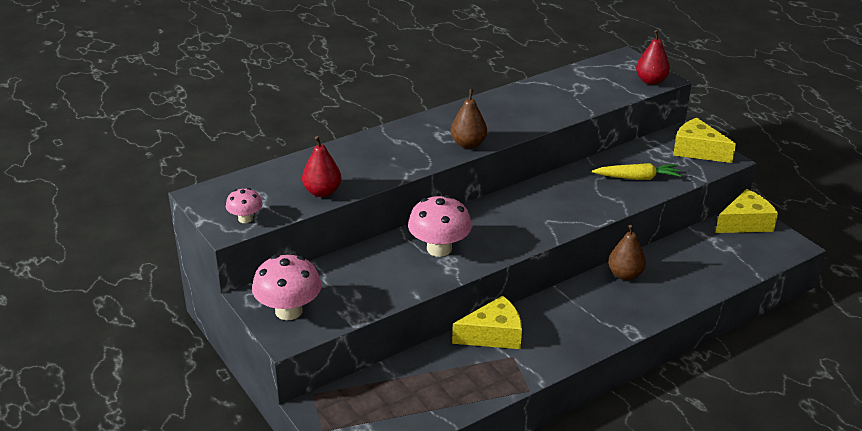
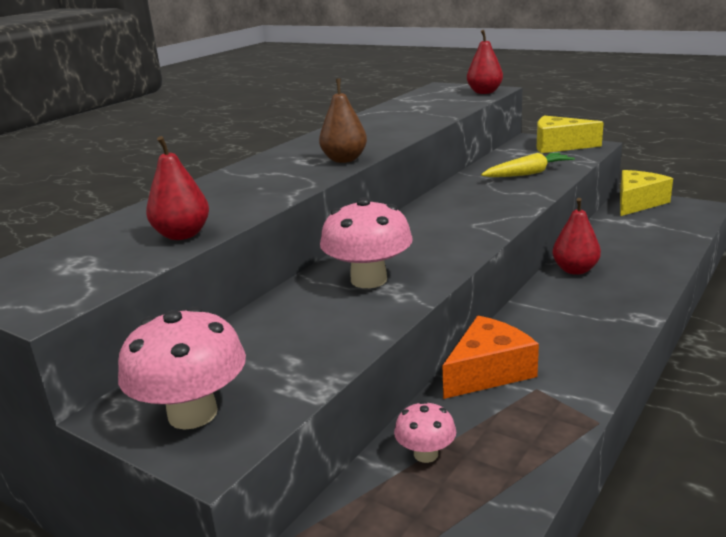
camera: 20 degrees left, 10 degrees down
pink mushroom [226,188,263,223] -> pink mushroom moved to [394,401,456,463]
yellow cheese [452,295,522,349] -> orange cheese [443,316,539,399]
brown pear [608,225,646,280] -> red pear [552,198,601,275]

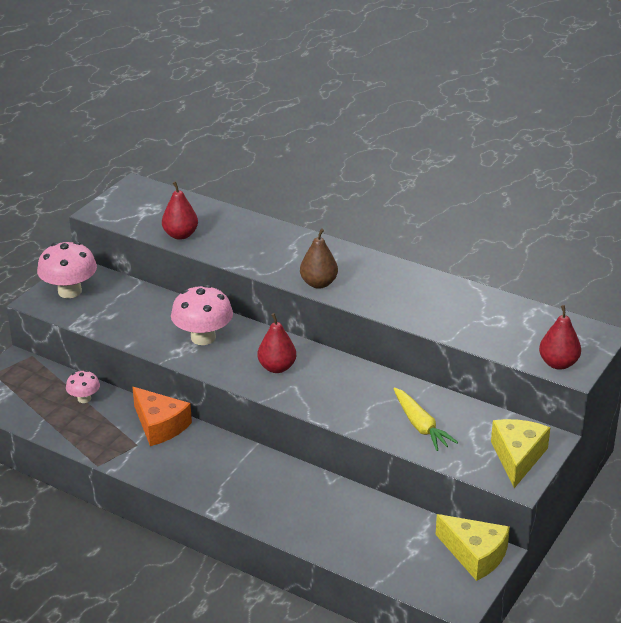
camera: 85 degrees right, 10 degrees up
red pear [552,198,601,275] -> red pear moved to [257,313,296,373]

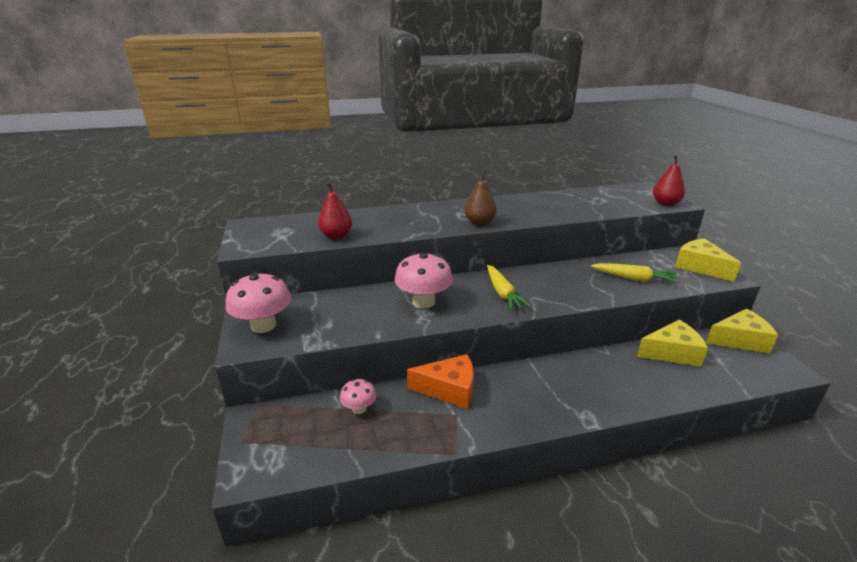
camera: 45 degrees left, 5 degrees down
red pear [257,313,296,373] -> yellow carrot [487,265,531,310]
none -> yellow cheese [637,320,708,367]

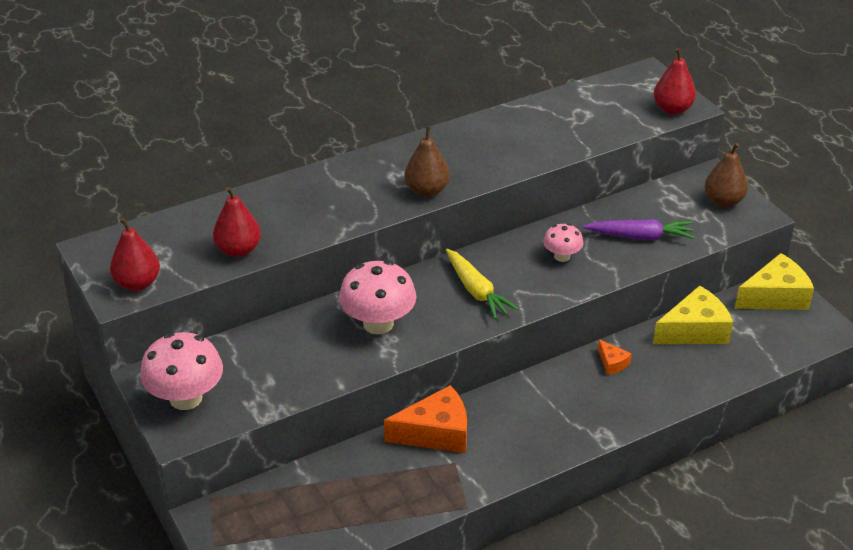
camera: 15 degrees left, 10 degrees up
pink mushroom [340,379,377,414] -> pink mushroom moved to [543,223,583,262]
yellow carrot [591,263,678,283] -> purple carrot [583,219,694,240]
yellow cheese [675,238,741,282] -> brown pear [705,143,748,207]
none -> red pear [110,218,160,291]
none -> orange cheese [598,339,632,375]

